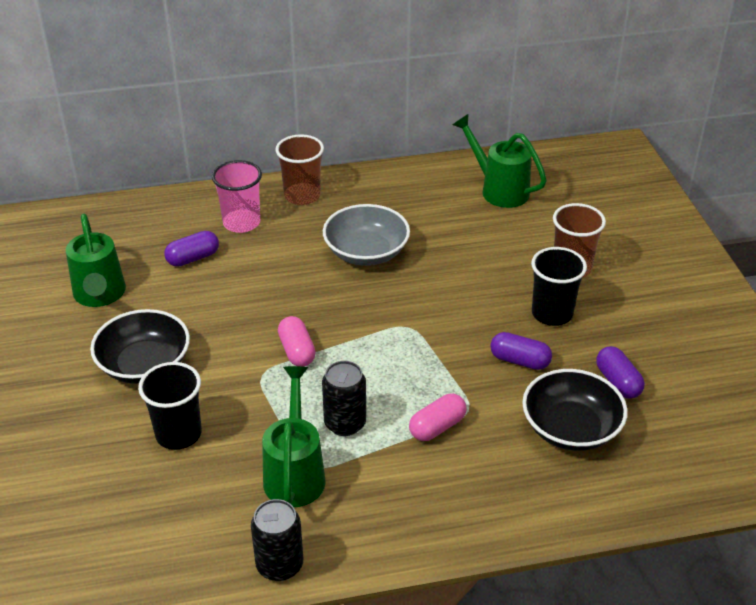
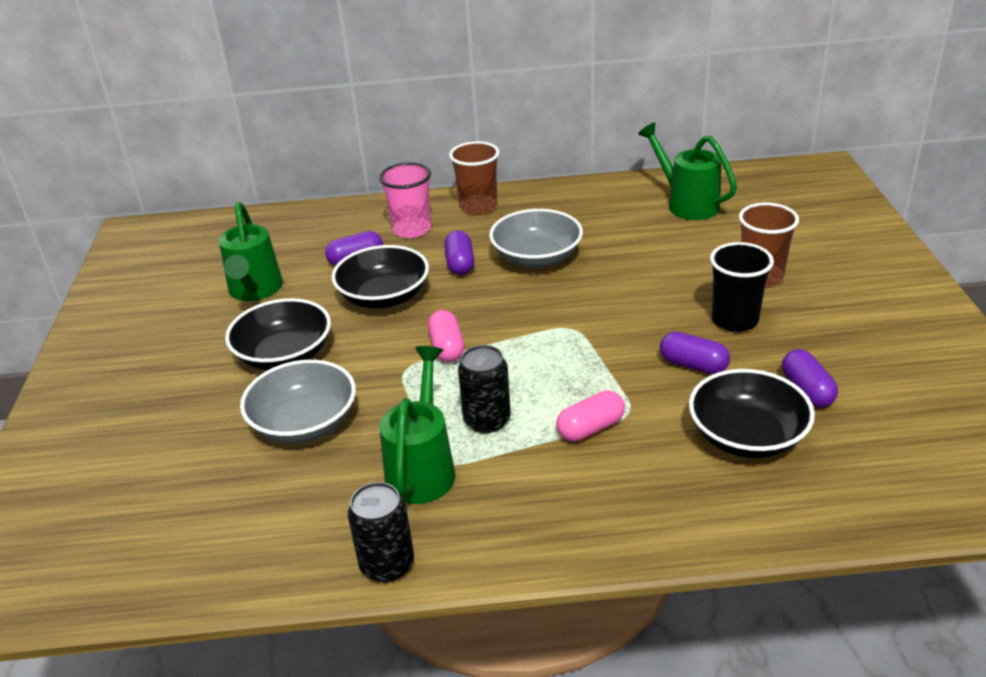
camera: 10 degrees right, 5 degrees down
black cup [138,362,202,450] -> grey bowl [240,360,356,443]
none -> black bowl [331,245,429,309]
none -> purple capsule [444,230,474,275]

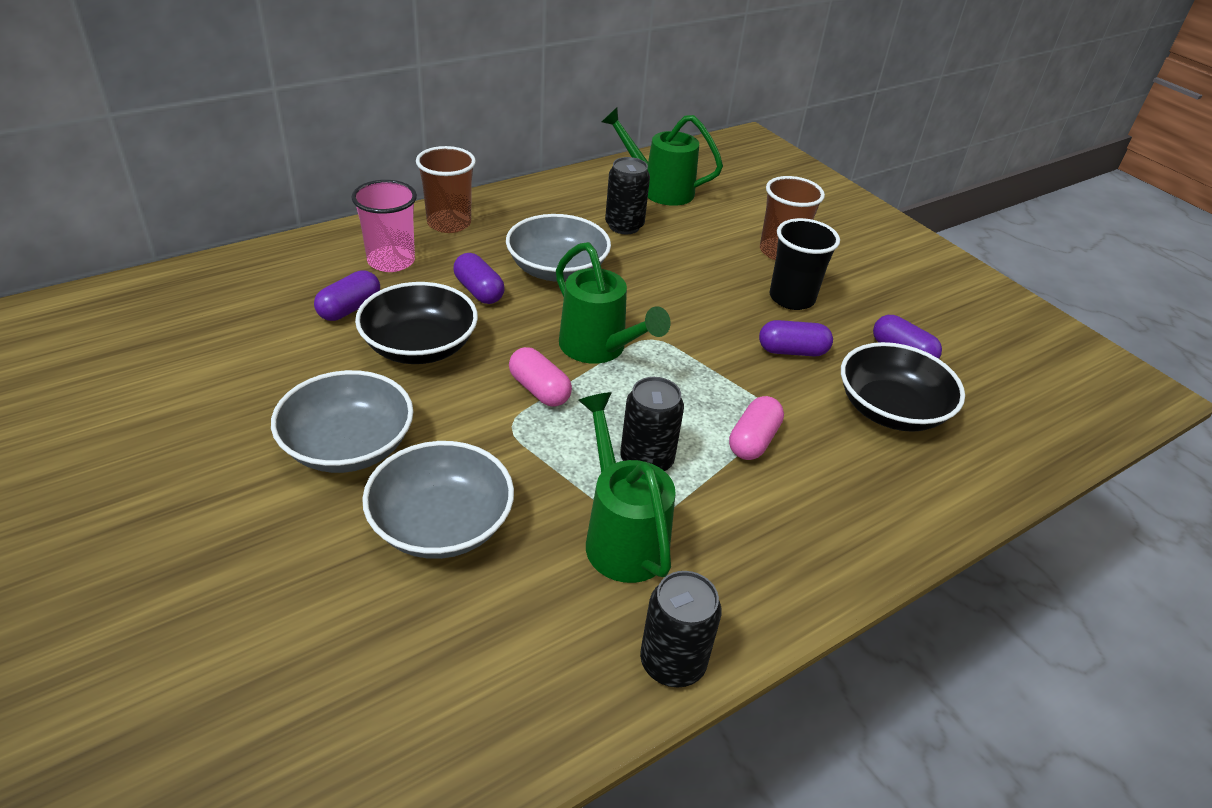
camera: 35 degrees left, 5 degrees up
green watering can [219,202,283,301] -> green watering can moved to [556,242,671,364]
black bowl [225,298,331,370] -> grey bowl [271,370,414,473]
none -> black can [605,157,650,234]

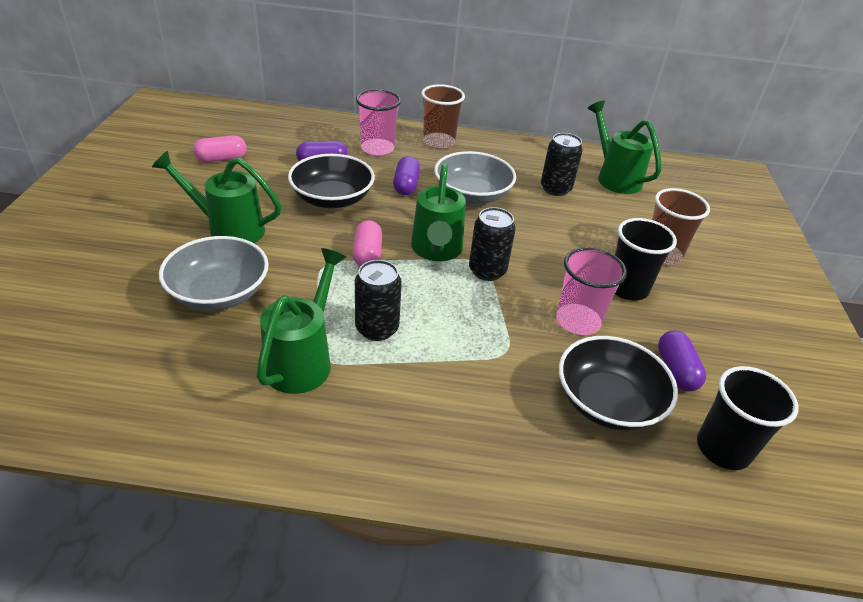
camera: 40 degrees right, 0 degrees up
grey bowl [271,370,414,473] -> green watering can [152,151,281,243]
black can [640,571,722,688] -> black can moved to [469,207,516,281]
pink capsule [729,396,784,460] -> pink capsule moved to [193,135,247,162]
purple capsule [759,320,833,357] -> pink cup [556,247,627,335]
none -> black cup [697,366,799,470]

